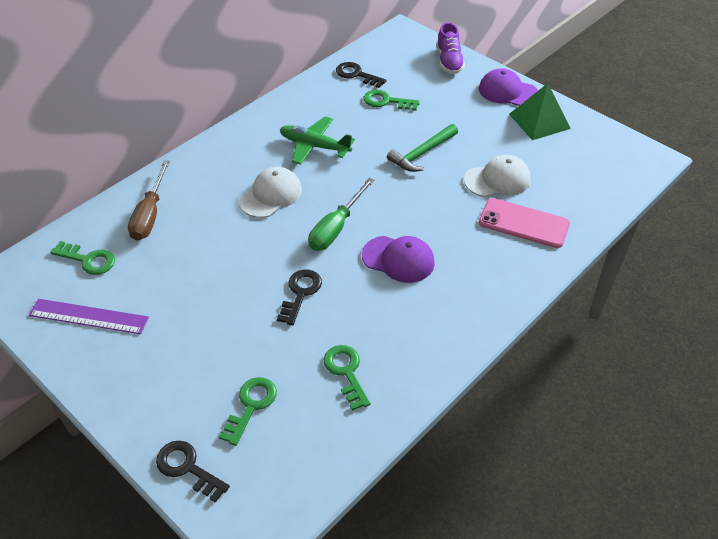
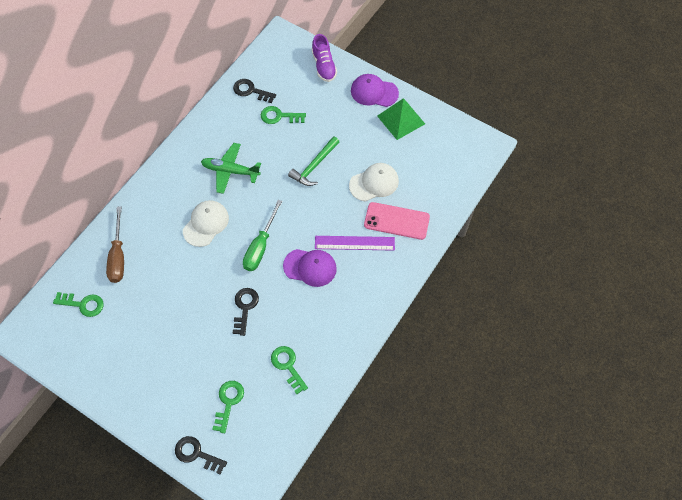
camera: 10 degrees left, 15 degrees up
purple ruler [29,299,149,334] -> purple ruler moved to [315,236,395,251]

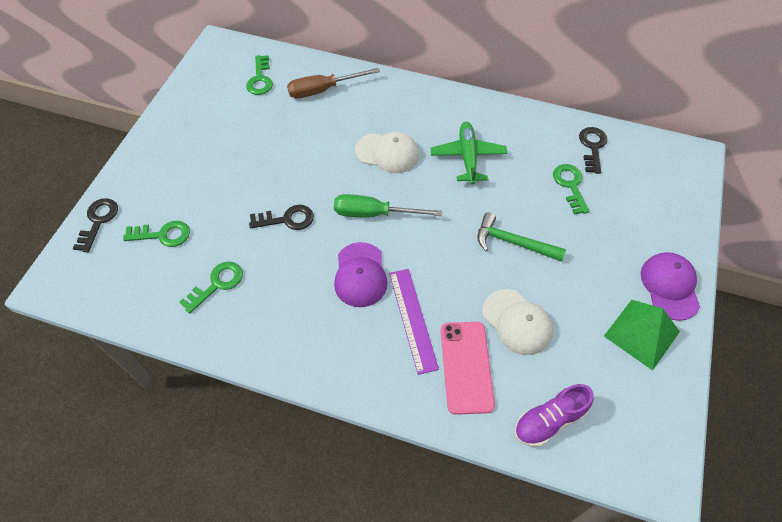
camera: 75 degrees right, 5 degrees down
purple shoe [312,34,337,82] -> purple shoe moved to [514,384,594,447]

